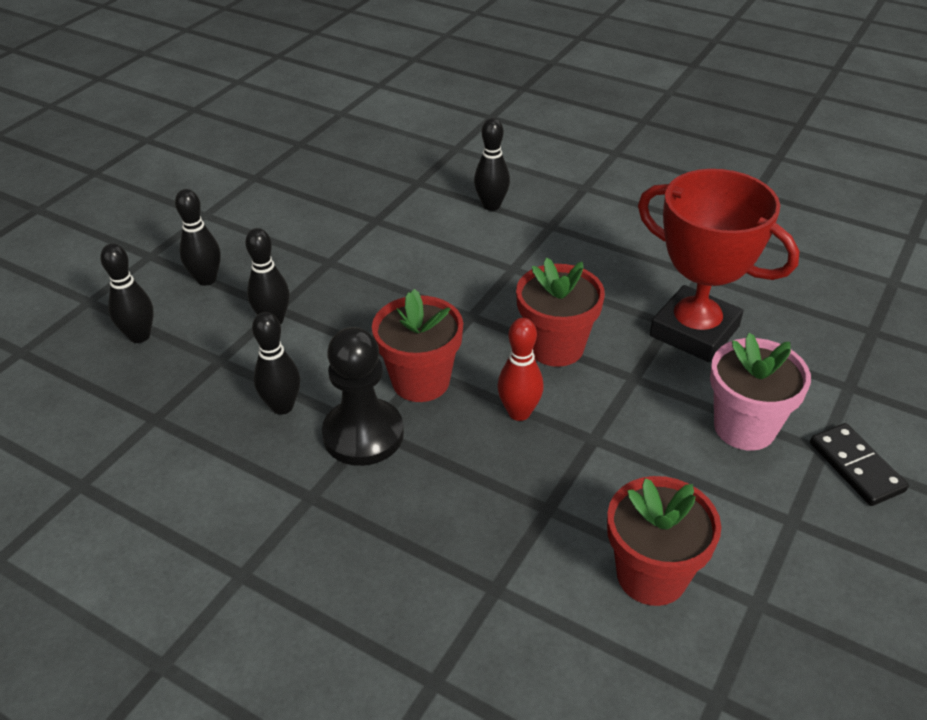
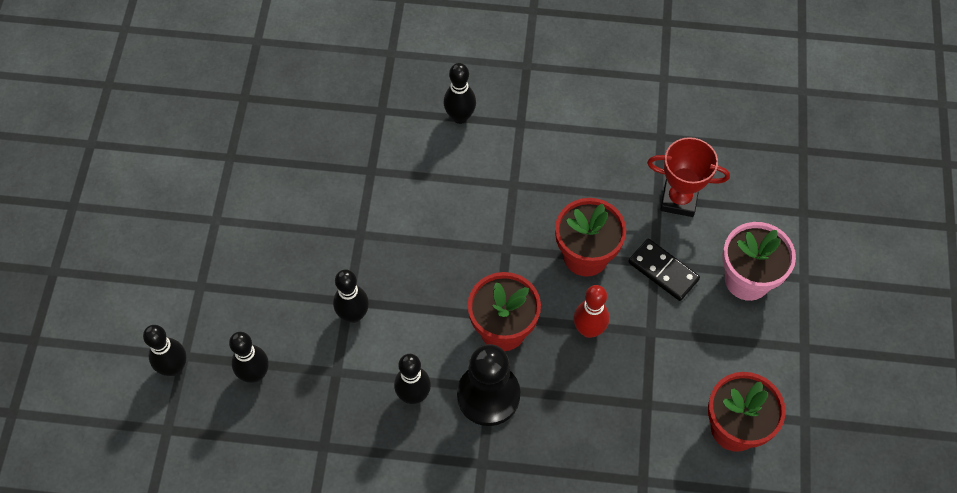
camera: 25 degrees left, 20 degrees up
black bowling pin [175,189,221,286] -> black bowling pin moved to [143,325,187,376]
red trophy [638,169,799,362] -> red trophy [647,137,730,217], size x0.62
black domino [810,423,909,506] -> black domino moved to [628,239,700,301]

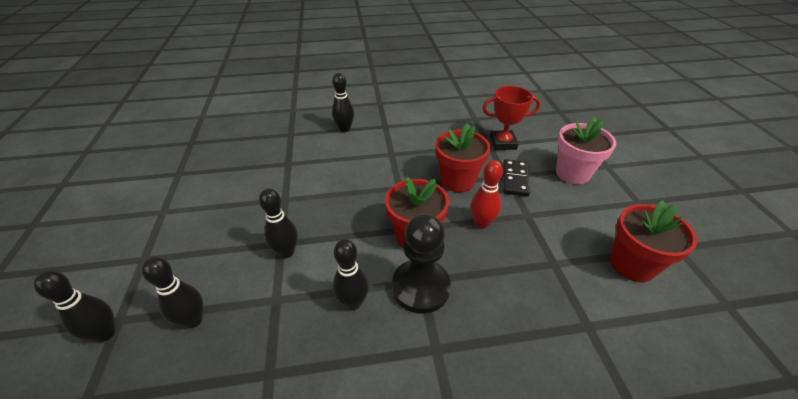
camera: 15 degrees left, 20 degrees down
black domino [628,239,700,301] -> black domino turned 75 degrees clockwise [503,159,530,197]

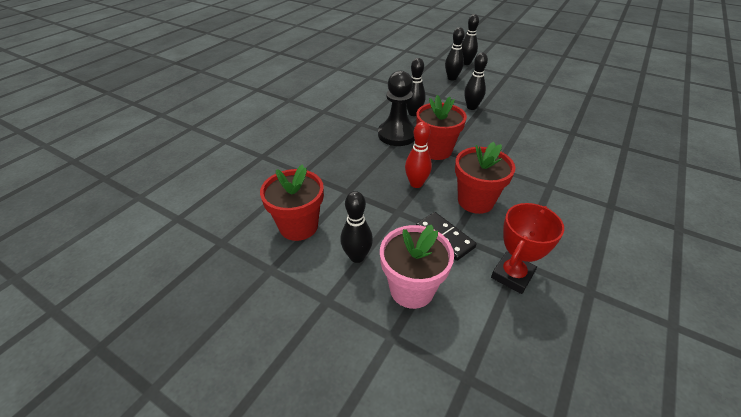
camera: 130 degrees right, 0 degrees up
black bowling pin [332,73,354,132] -> black bowling pin moved to [340,191,373,263]

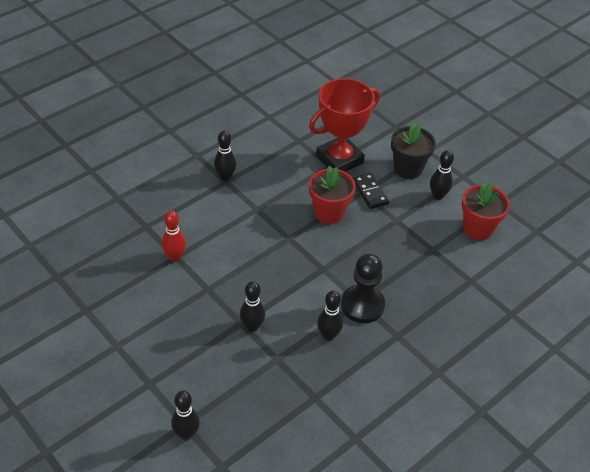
camera: 165 degrees left, 5 degrees up
pink flower pot [380,225,454,309] -> black flower pot [391,123,436,179]
red bowling pin [405,122,432,188] -> red bowling pin moved to [162,211,186,262]
red flower pot [416,95,467,160] -> none
black bowling pin [445,27,465,81] -> black bowling pin moved to [214,131,236,181]
red trophy [491,203,564,294] -> red trophy [309,78,380,172], size x1.61

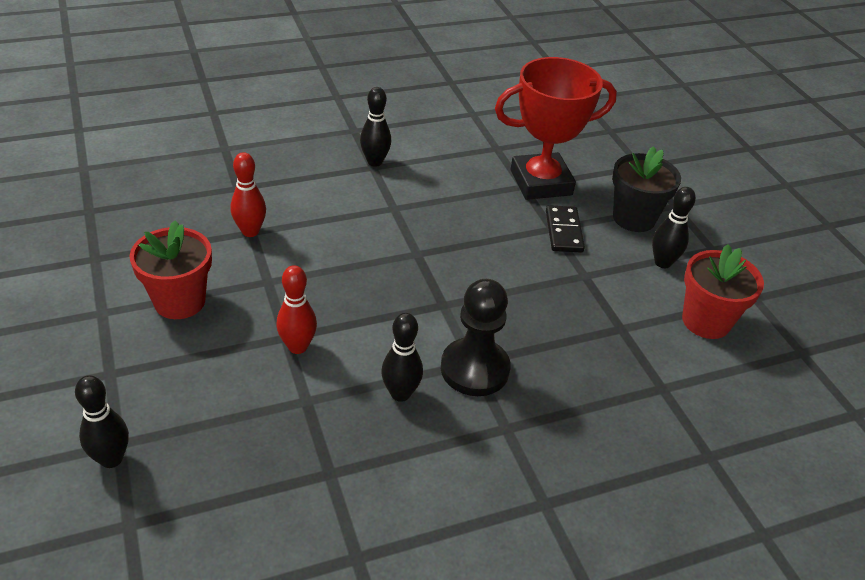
camera: 20 degrees right, 5 degrees down
black bowling pin [240,281,265,332] -> red bowling pin [276,265,317,354]
red flower pot [309,166,356,224] -> red flower pot moved to [130,220,212,319]

